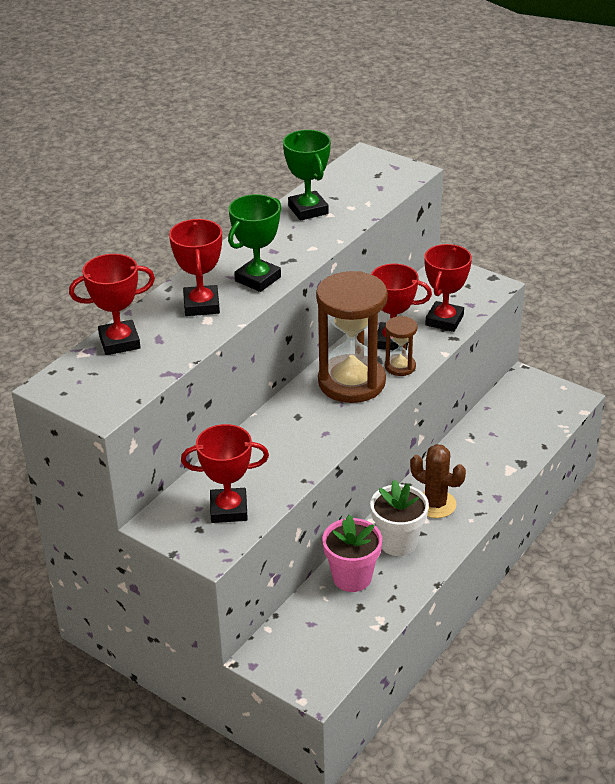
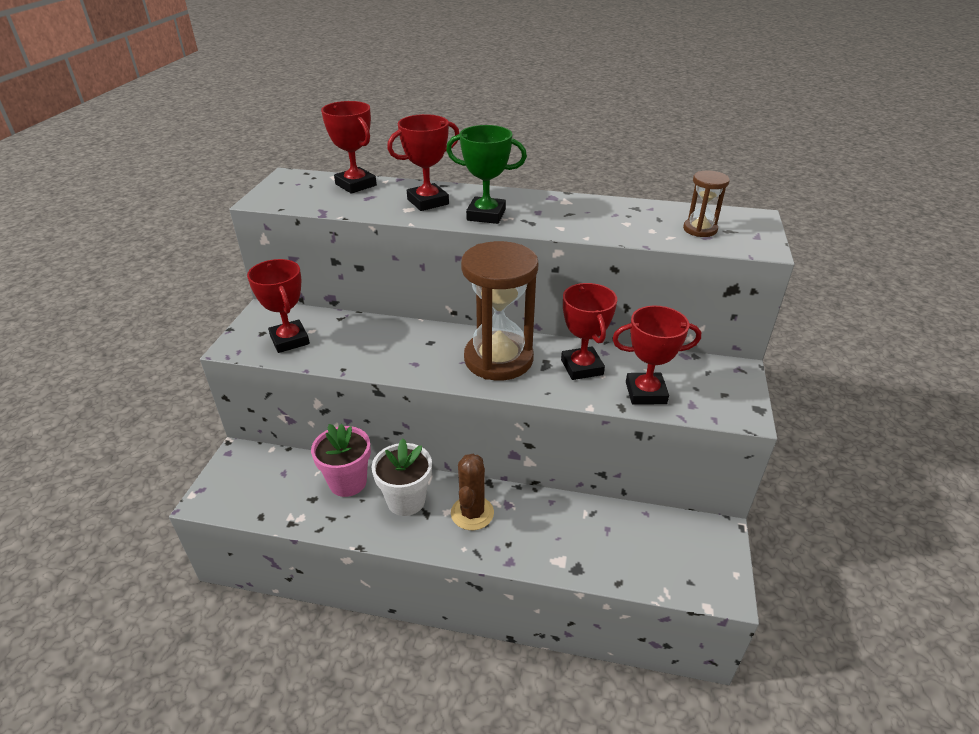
camera: 65 degrees right, 0 degrees up
green trophy [283,130,331,221] -> none
brown hourglass [385,316,417,376] -> brown hourglass moved to [683,171,730,237]

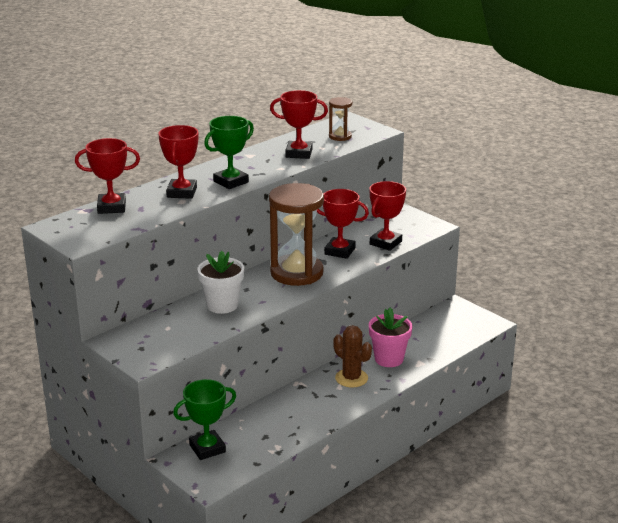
camera: 55 degrees left, 10 degrees down
red trophy [247,259,310,353] -> red trophy moved to [270,90,328,159]
pink flower pot [311,424,371,497] -> pink flower pot moved to [369,307,413,367]
white flower pot [372,438,432,516] -> white flower pot moved to [197,251,244,314]
none -> green trophy [173,379,236,460]

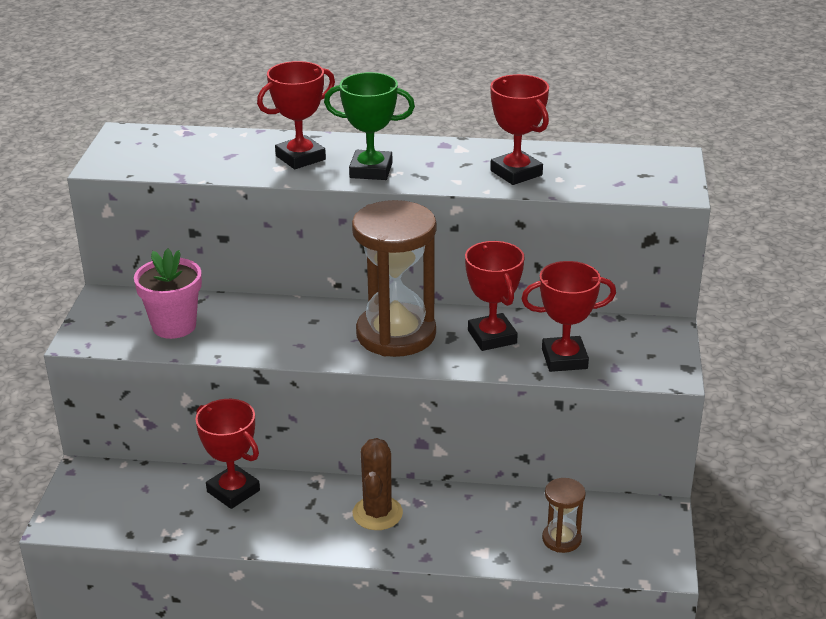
camera: 50 degrees right, 5 degrees up
red trophy [75,138,140,214] -> red trophy moved to [195,399,260,509]
green trophy [173,379,236,460] -> none
white flower pot [197,251,244,314] -> none
brown hourglass [329,97,352,141] -> brown hourglass moved to [542,478,586,553]
pink flower pot [369,307,413,367] -> pink flower pot moved to [134,248,202,339]

